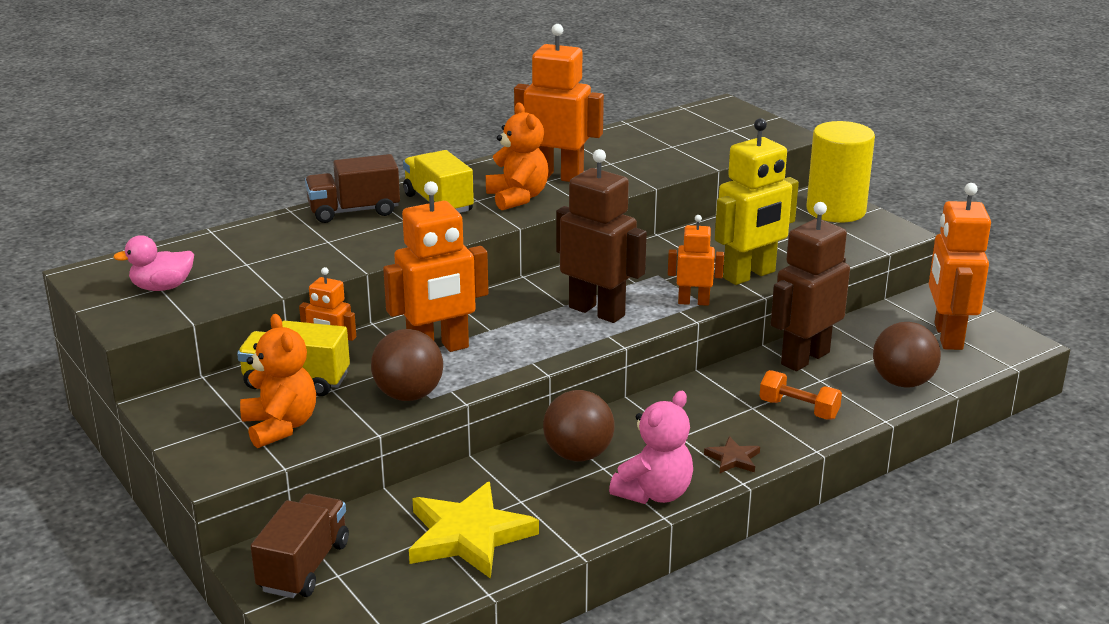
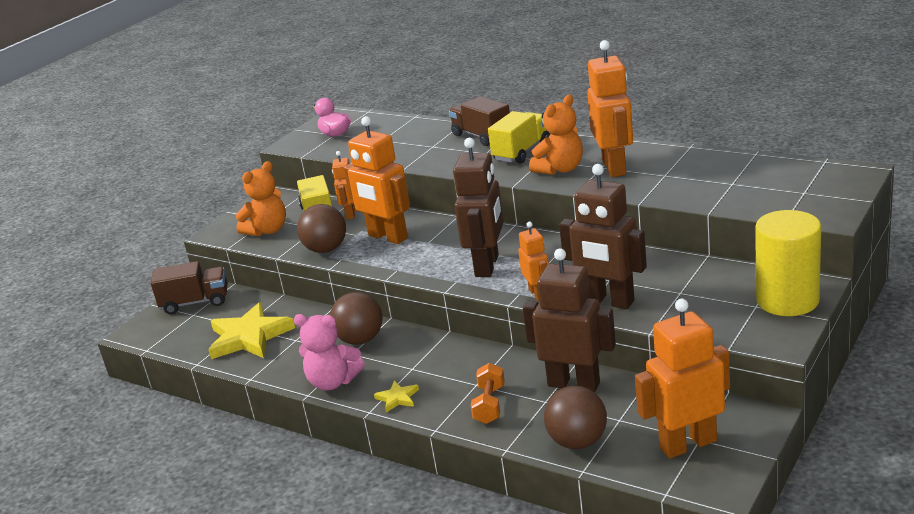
camera: 70 degrees right, 0 degrees up
brown star [704,436,760,473] -> yellow star [374,381,419,412]
yellow robot [715,118,799,285] -> brown robot [559,164,647,309]

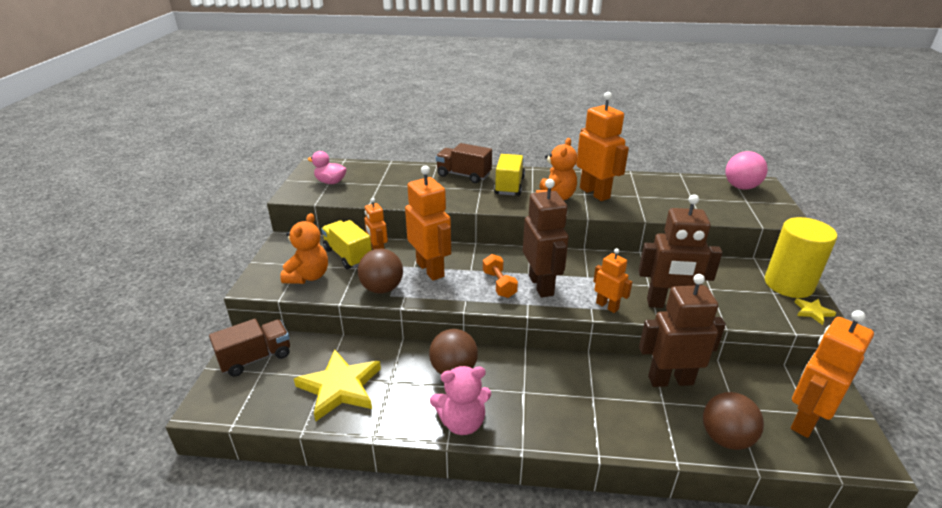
camera: 30 degrees left, 5 degrees up
orange robot [344,116,410,244] -> orange robot turned 135 degrees counterclockwise [405,166,451,280]
yellow star [374,381,419,412] -> yellow star moved to [795,299,836,325]
orange dumbbell [471,363,505,424] -> orange dumbbell moved to [483,254,518,298]
none -> pink ball [725,151,768,190]

